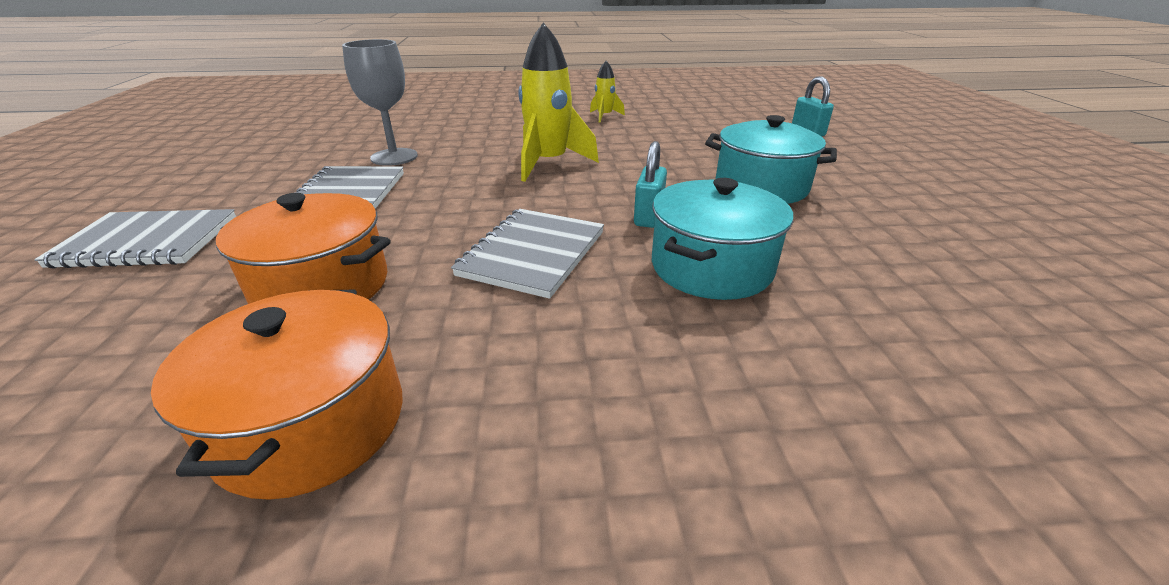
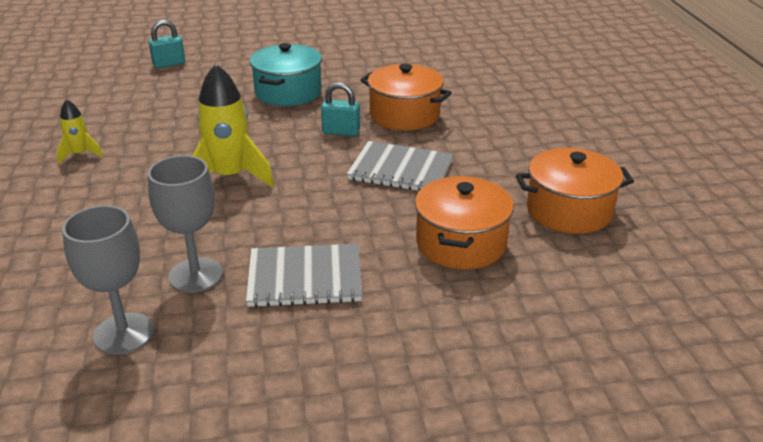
camera: 95 degrees left, 0 degrees up
grey notebook [34,209,236,269] -> none
turquoise pot [652,178,793,300] -> orange pot [360,64,452,130]
none -> grey goblet [62,205,154,355]

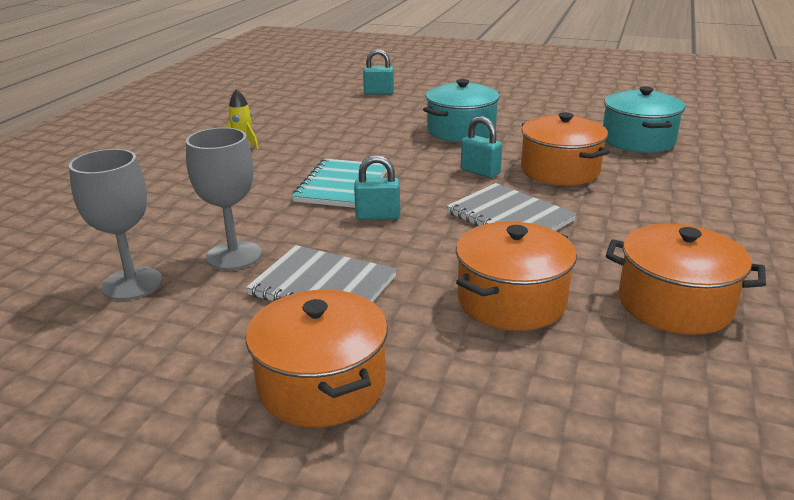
camera: 30 degrees right, 5 degrees down
yellow rocket [192,64,274,187] -> turquoise notebook [292,159,387,208]
none -> orange pot [246,290,388,427]
none -> turquoise padlock [354,155,400,220]
none -> turquoise pot [603,86,685,153]

